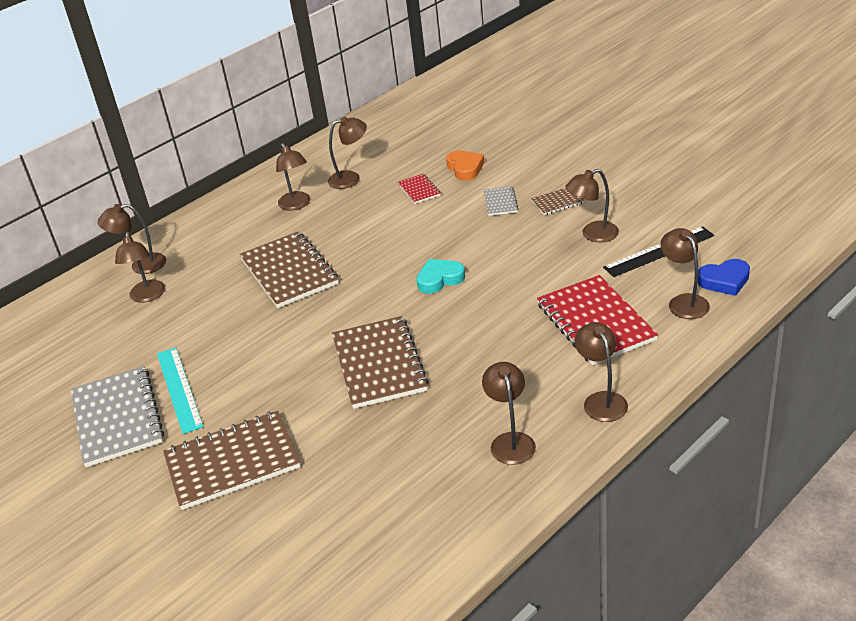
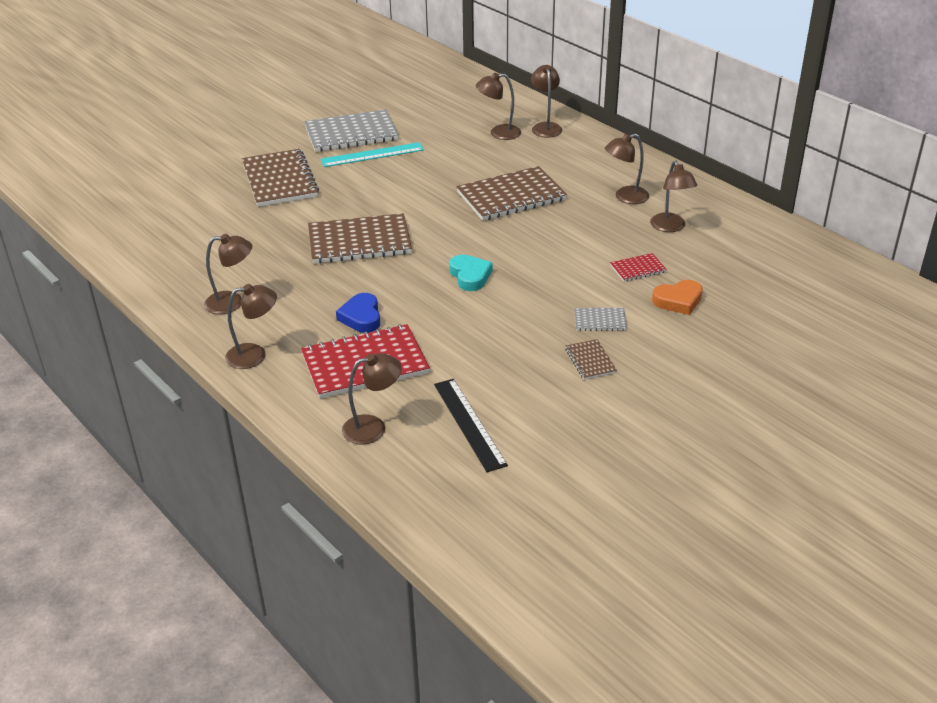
camera: 90 degrees right, 0 degrees up
brown lamp [565,169,619,242] -> none
blue heart [698,259,750,296] -> blue heart moved to [336,293,380,333]

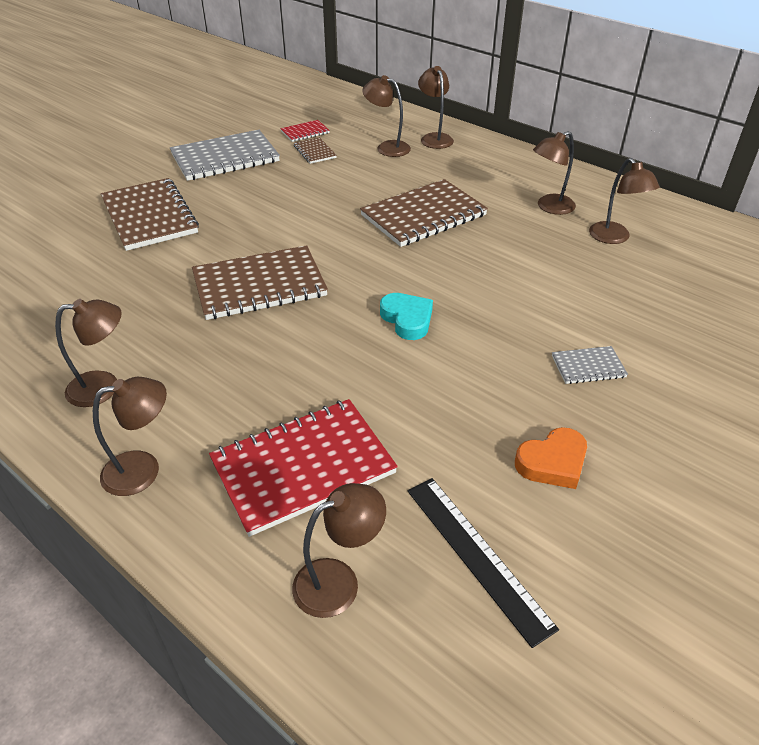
camera: 10 degrees left, 5 degrees up
turquoise ruler [321,142,424,167] -> none
blue heart [336,293,380,333] -> none
brown lamp [475,73,521,140] -> brown lamp turned 45 degrees clockwise [362,75,411,157]
brown notebook [565,339,617,380] -> brown notebook moved to [294,137,337,164]
red notebook [610,253,667,282] -> red notebook moved to [280,120,330,142]
orange heart [652,280,703,315] -> orange heart moved to [515,427,587,489]

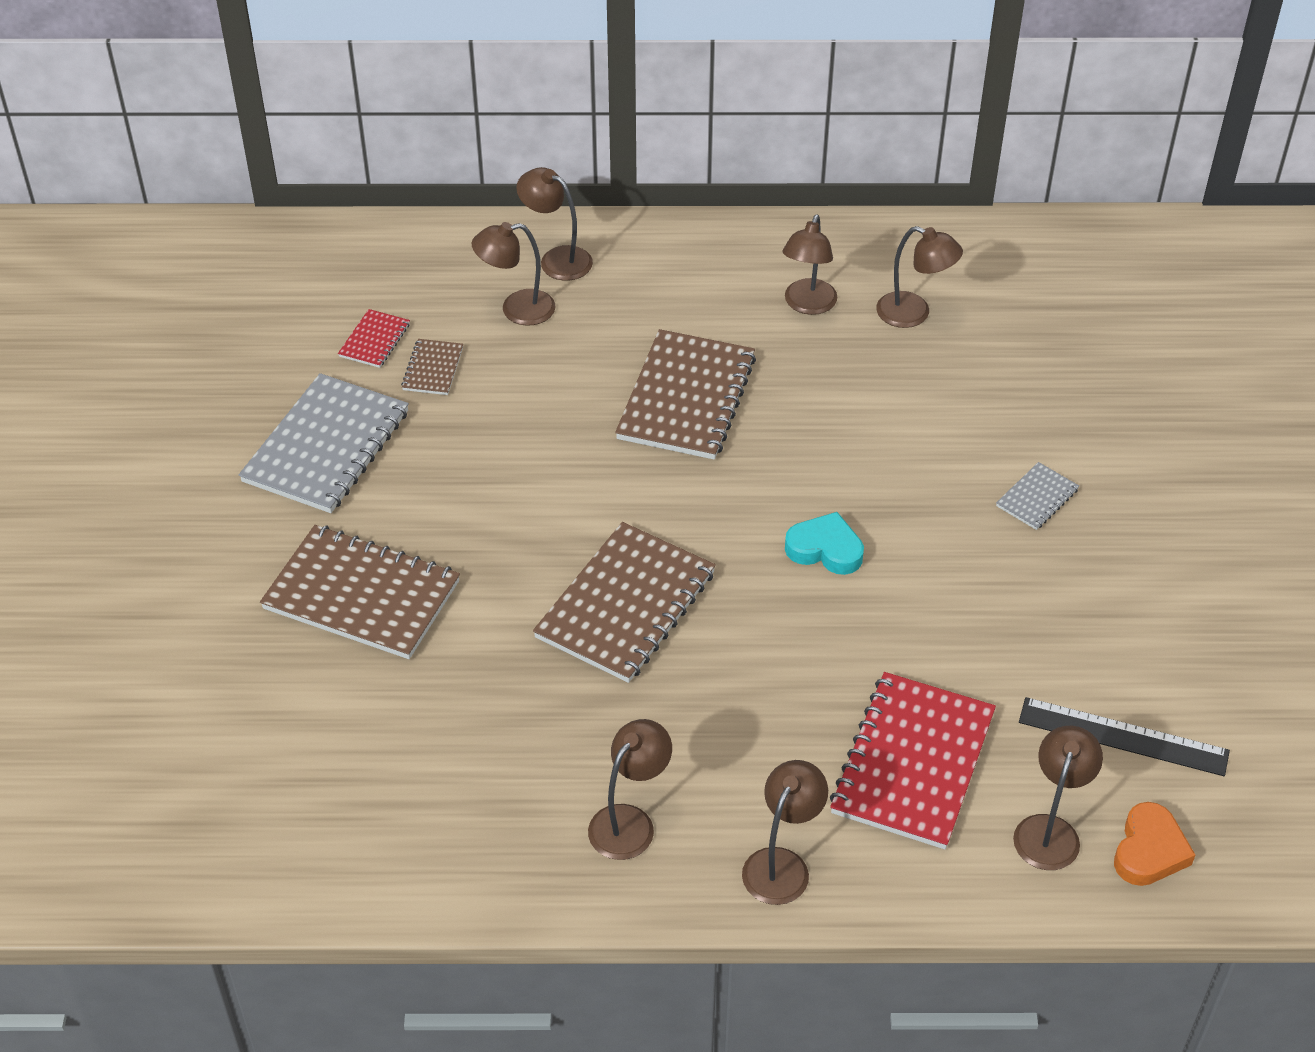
camera: 40 degrees left, 5 degrees up
brown notebook [294,137,337,164] -> brown notebook turned 75 degrees clockwise [401,339,463,395]
orange heart [515,427,587,489] -> orange heart moved to [1114,802,1195,886]

